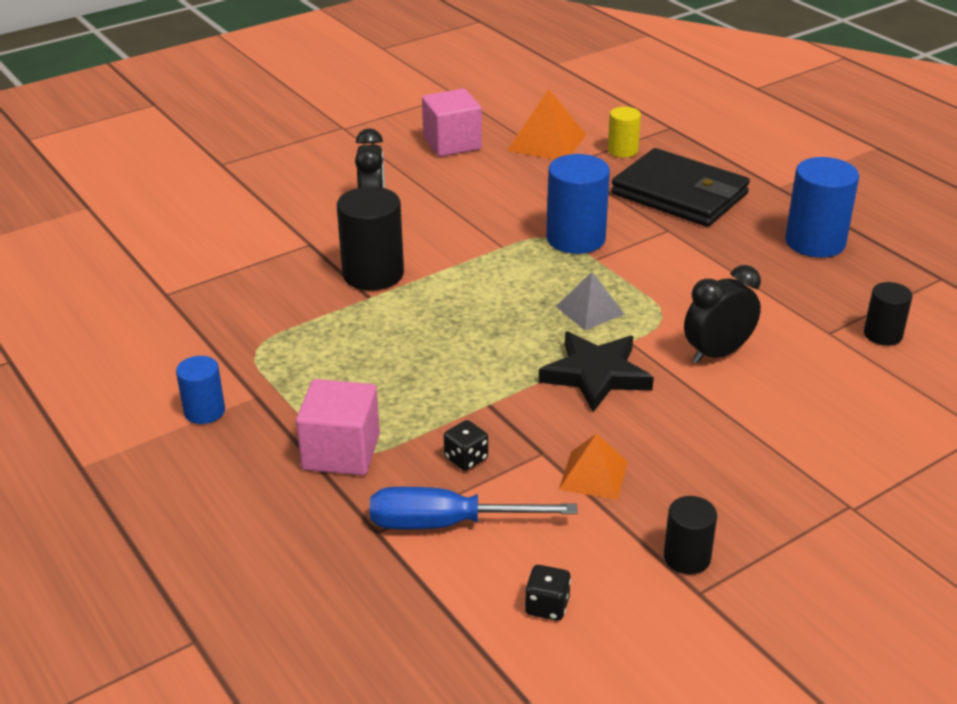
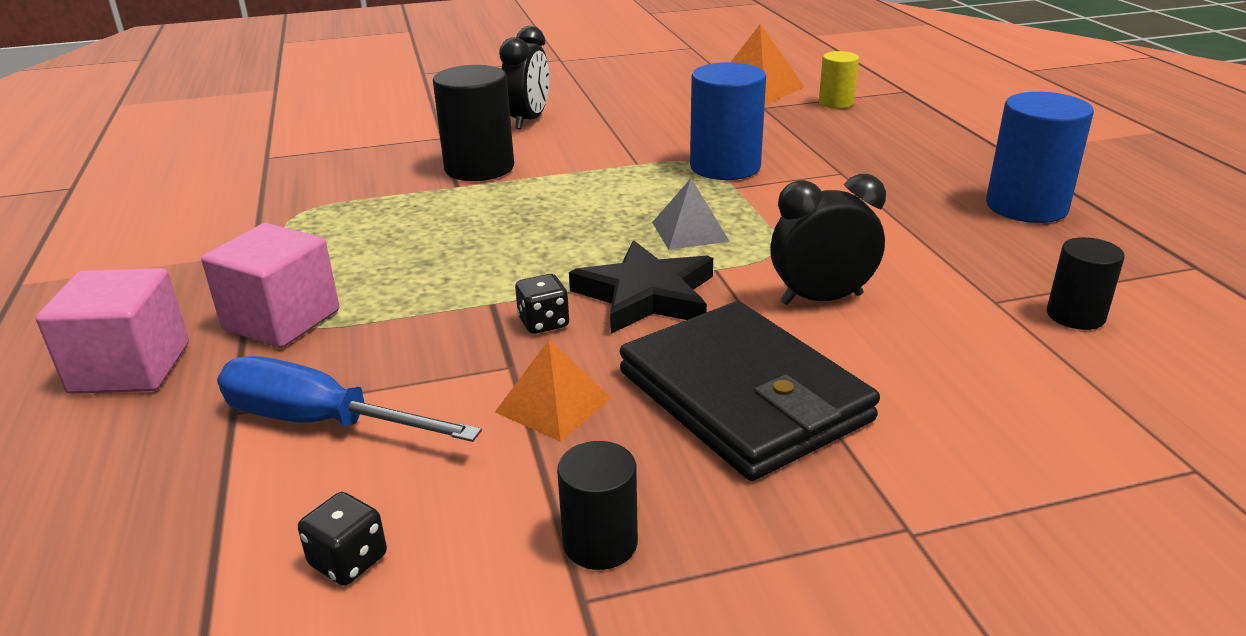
camera: 20 degrees right, 5 degrees down
blue cylinder [176,356,225,424] -> none
pink cube [422,88,482,157] -> pink cube moved to [36,268,189,394]
black dice [444,420,488,471] -> black dice moved to [515,274,569,334]
black wallet [611,148,750,227] -> black wallet moved to [619,301,880,481]

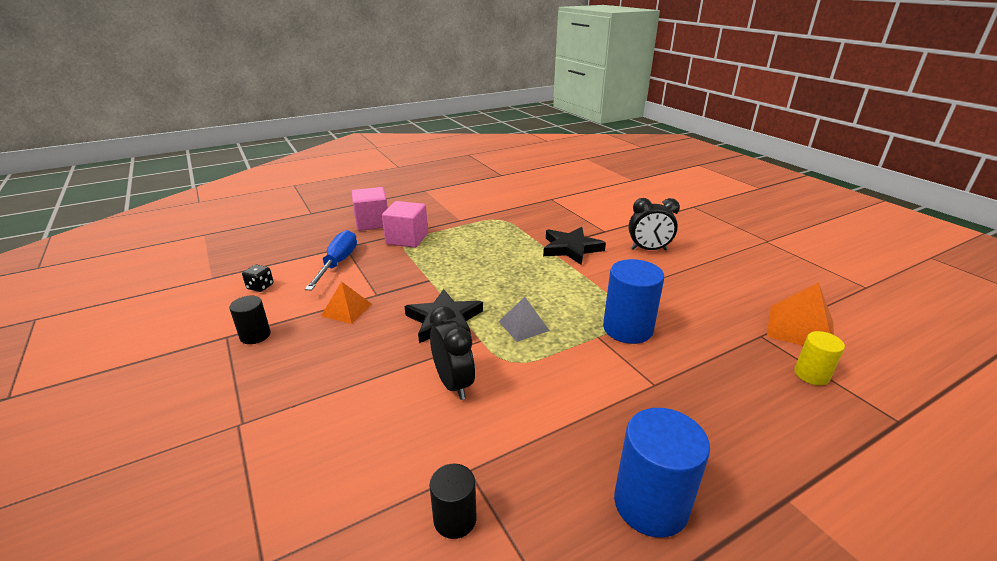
camera: 75 degrees right, 0 degrees up
black cylinder [433,65,514,181] -> black star [543,227,606,265]
black dice [515,274,569,334] -> none
black wallet [619,301,880,481] -> none

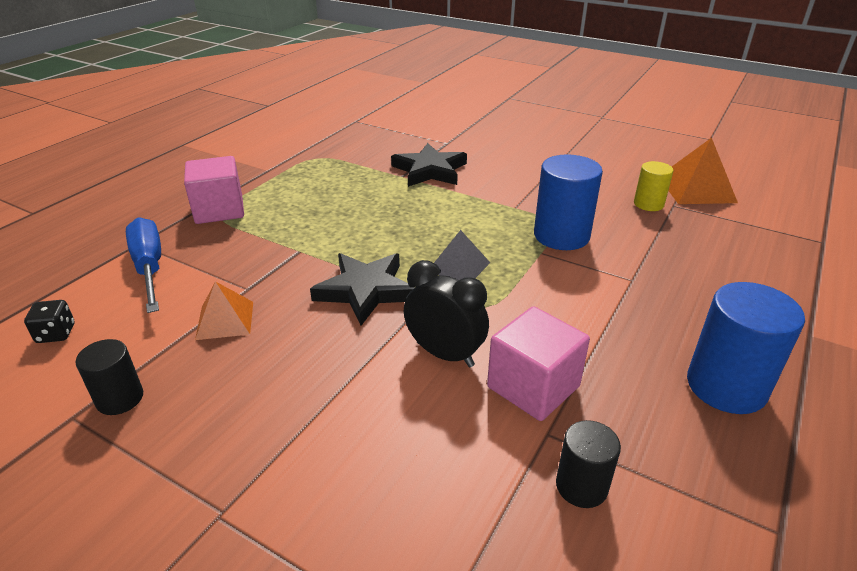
camera: 30 degrees left, 5 degrees up
pink cube [352,187,388,231] -> pink cube moved to [487,306,590,421]
black clock [629,198,680,250] -> none
yellow cylinder [794,331,845,386] -> yellow cylinder moved to [634,161,674,211]

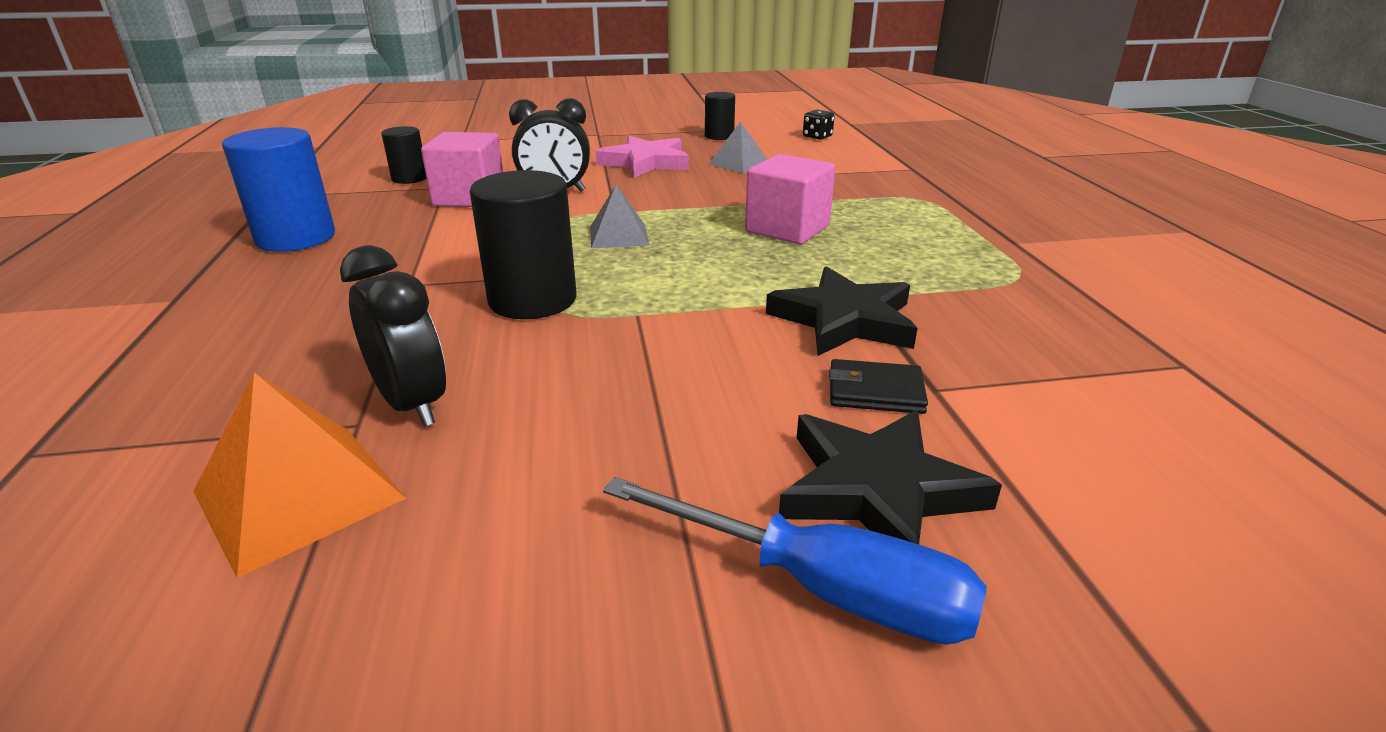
camera: 140 degrees right, 5 degrees down
blue screwdriver [126,217,161,313] -> blue screwdriver moved to [603,477,987,645]
pink cube [184,156,244,224] -> pink cube moved to [745,154,835,244]
orange pyramid [195,281,253,340] -> grey pyramid [708,122,767,173]
black star [310,253,415,325] -> black star moved to [779,410,1002,544]
blue cylinder [534,154,603,250] -> black cylinder [470,170,577,319]
yellow cylinder [634,161,674,211] -> black clock [340,245,446,427]
none -> pink star [595,135,689,178]
none -> black wallet [829,359,928,414]

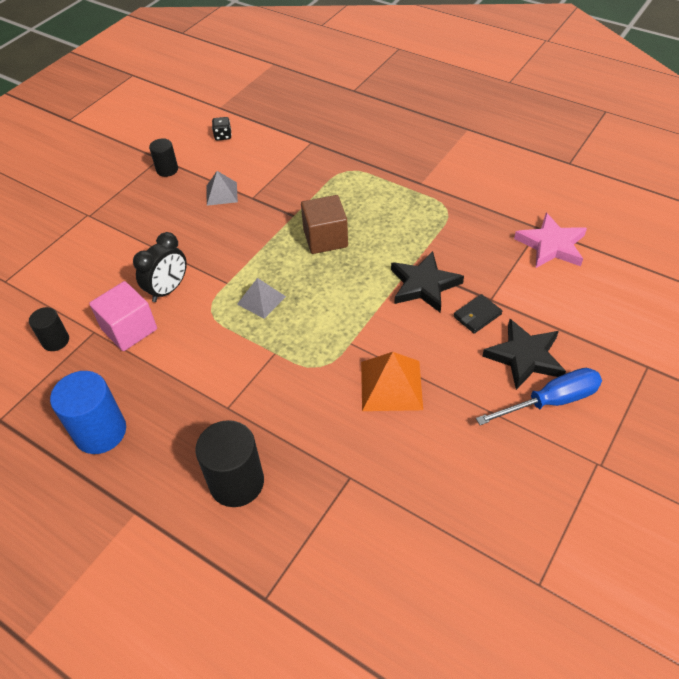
camera: 45 degrees left, 20 degrees up
orange pyramid [193,373,406,578] -> orange pyramid moved to [361,352,423,411]
black clock [340,245,446,427] -> none
black cylinder [470,170,577,319] -> black cylinder moved to [195,420,264,507]
pink star [595,135,689,178] -> pink star moved to [514,213,587,268]
pink cube [745,154,835,244] -> brown cube [301,195,348,254]

